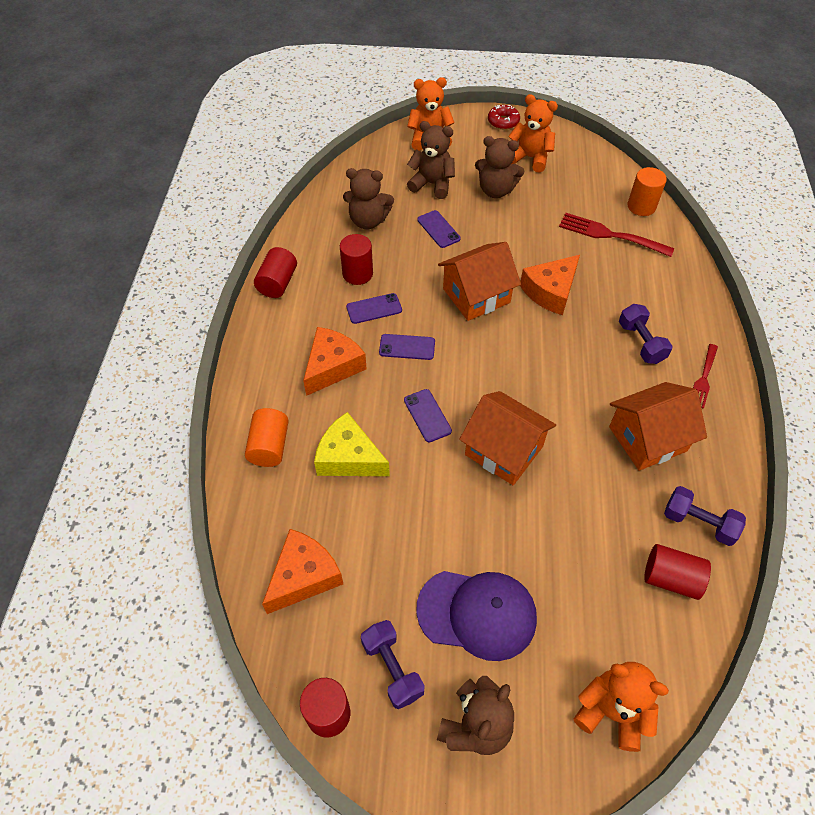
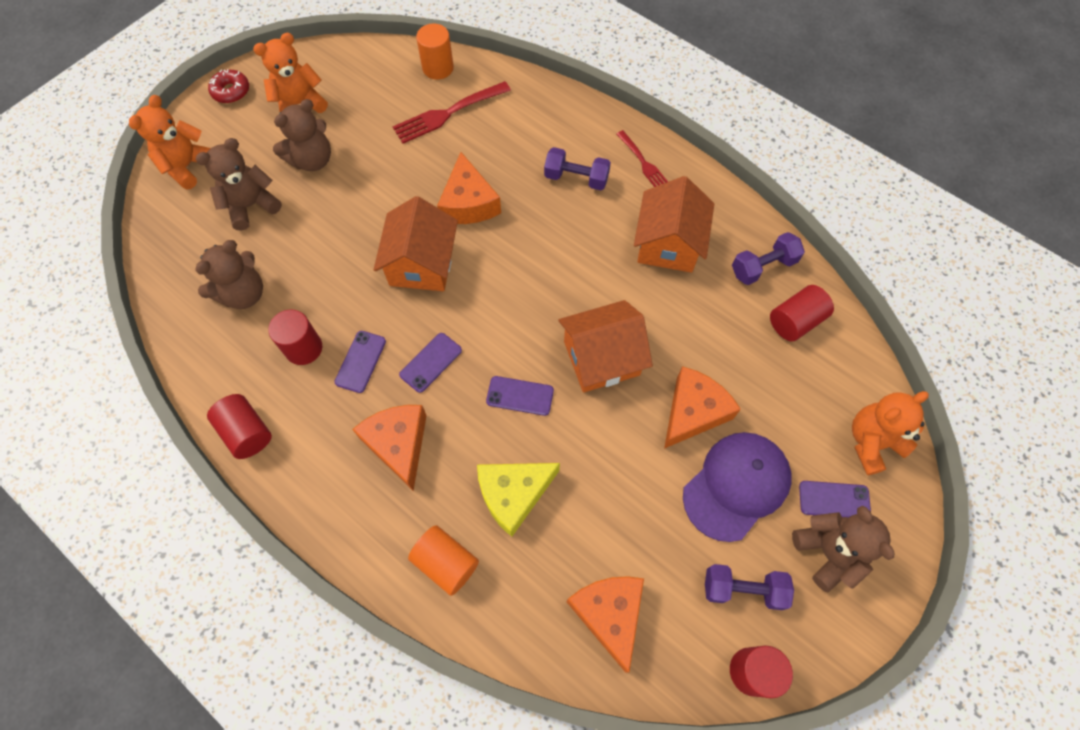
camera: 55 degrees left, 10 degrees up
purple phone [417,210,461,248] -> purple phone moved to [799,481,871,517]
none -> orange cheese [664,366,741,449]

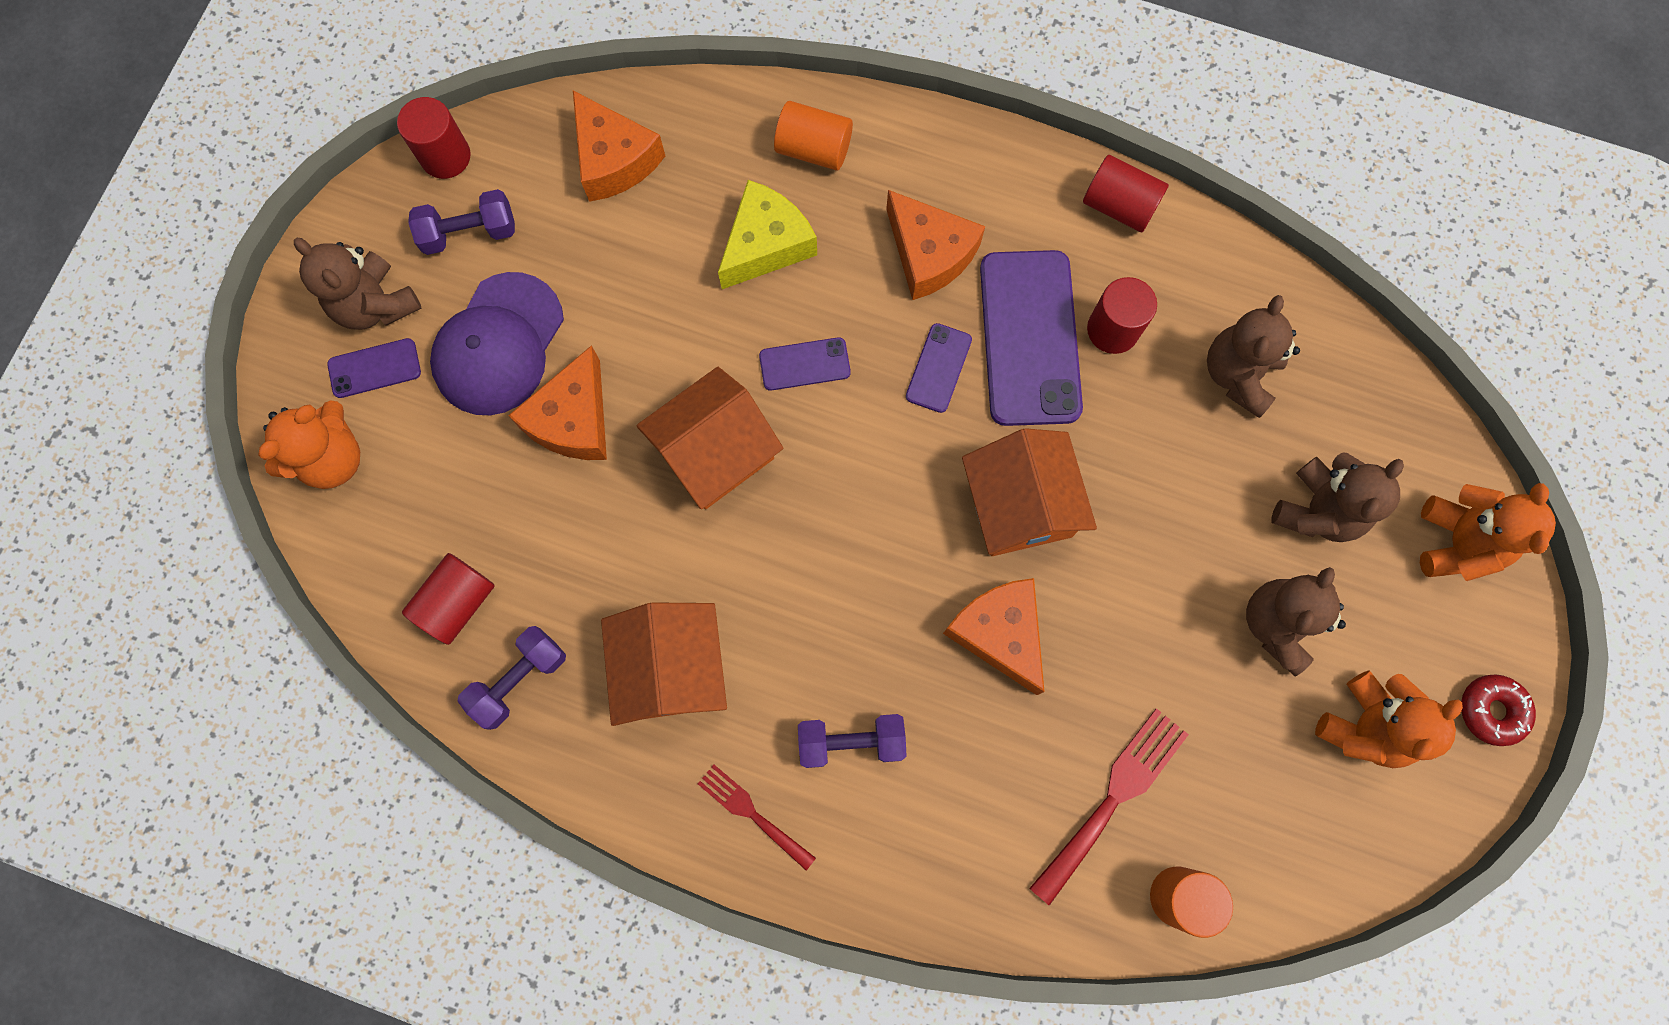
camera: 160 degrees right, 10 degrees up
purple phone [334,331,386,393] -> purple phone [980,250,1083,426], size x2.08

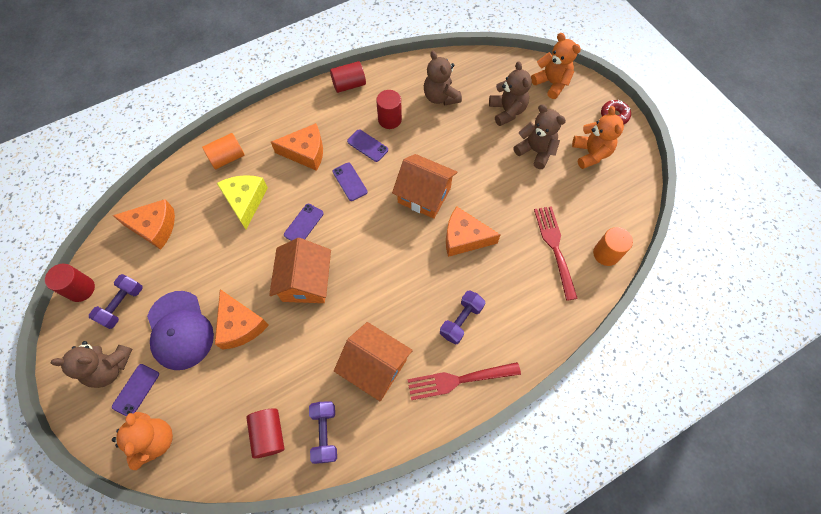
camera: 50 degrees left, 10 degrees down
red fork [698,764,816,870] -> red fork [407,362,521,400], size x1.61
purple phone [980,250,1083,426] -> purple phone [347,129,388,162], size x0.48
brown teddy bear [1246,567,1346,676] -> brown teddy bear turned 150 degrees clockwise [514,104,566,169]

